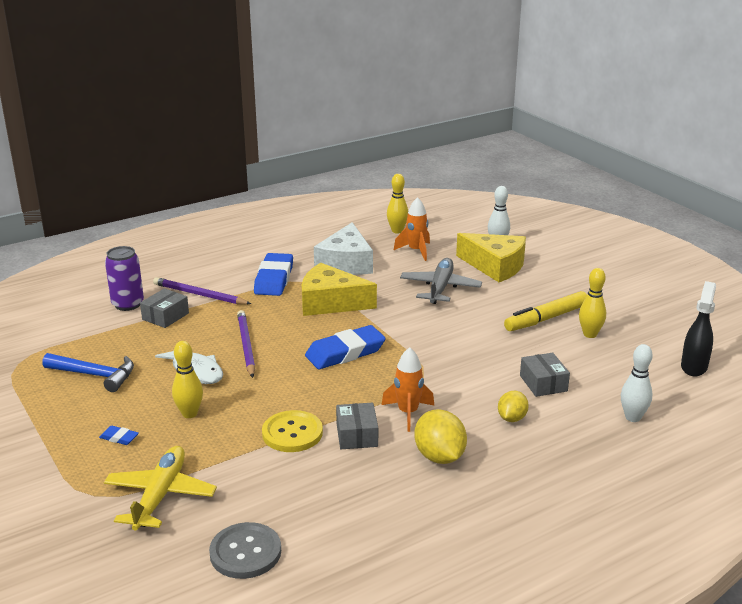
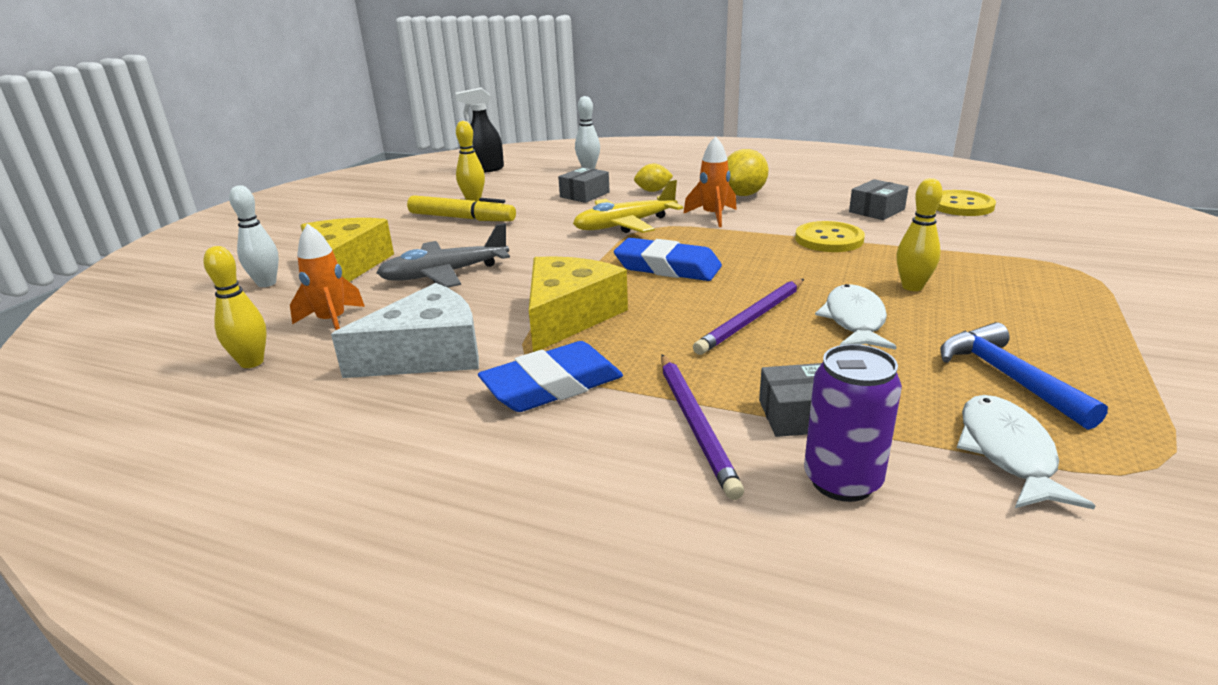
camera: 125 degrees left, 0 degrees up
blue eraser [99,426,139,445] -> none
yellow plane [104,446,217,531] -> yellow plane moved to [573,179,683,233]
grey button [209,522,281,579] -> yellow button [937,190,996,216]
yellow cheese [302,263,377,316] -> yellow cheese turned 135 degrees counterclockwise [529,256,628,352]
grey box [336,403,378,449] -> grey box moved to [849,179,909,220]
none -> white fish [957,395,1095,509]

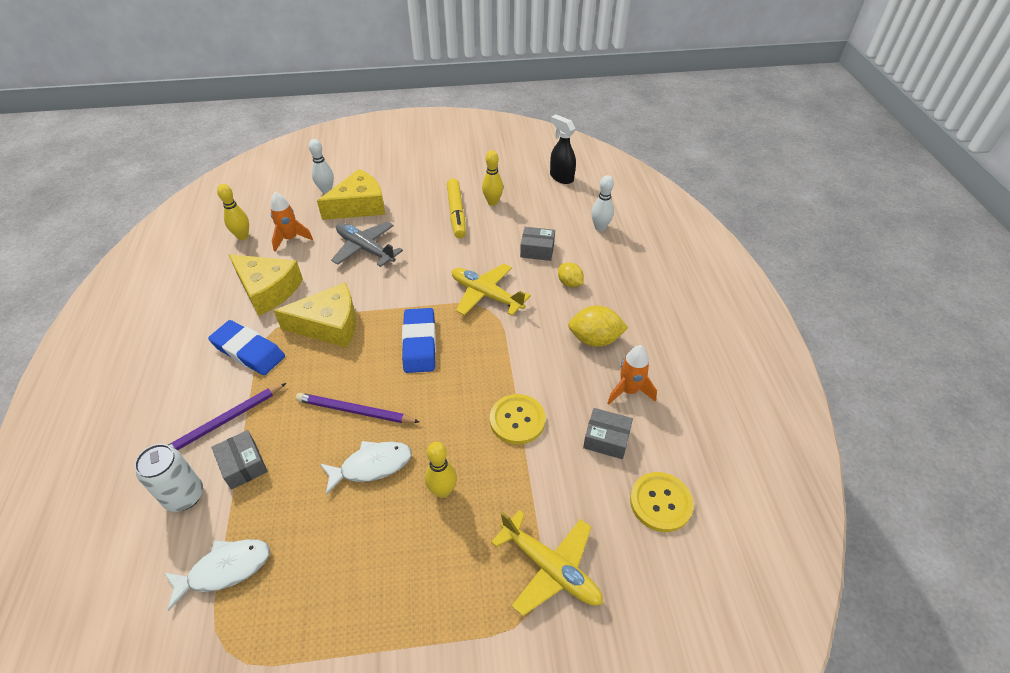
camera: 60 degrees right, 20 degrees up
white cheese [331,283,479,378] -> yellow cheese [229,254,303,316]
orange rocket [683,136,737,227] -> orange rocket moved to [608,345,657,404]
purple can [804,344,902,502] -> white can [135,444,203,512]
blue hammer [940,322,1108,430] -> none
none -> yellow plane [491,510,603,616]

